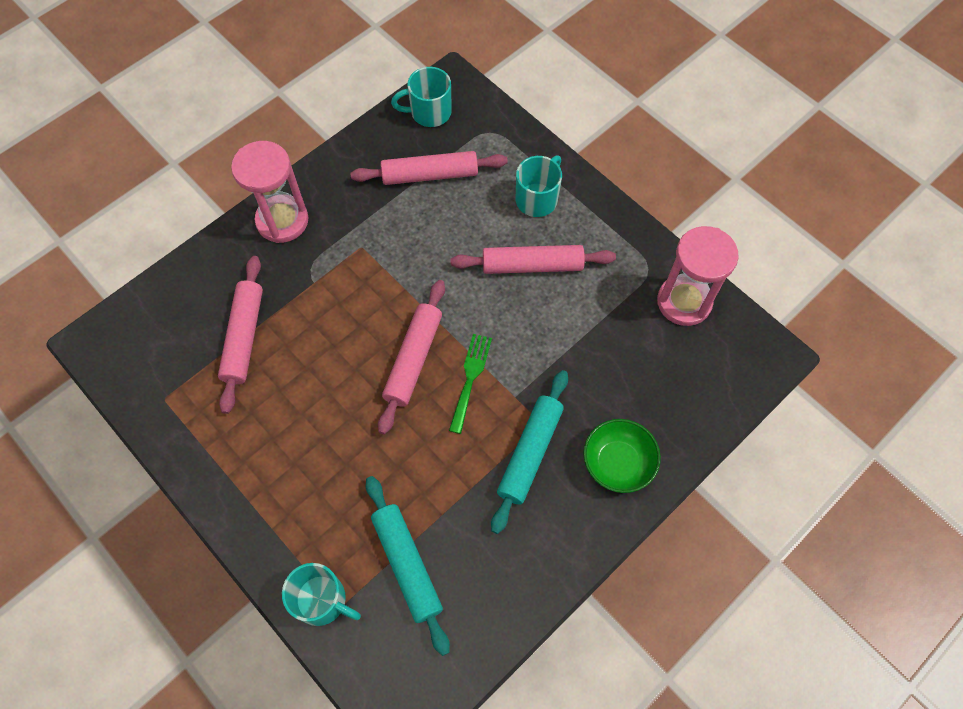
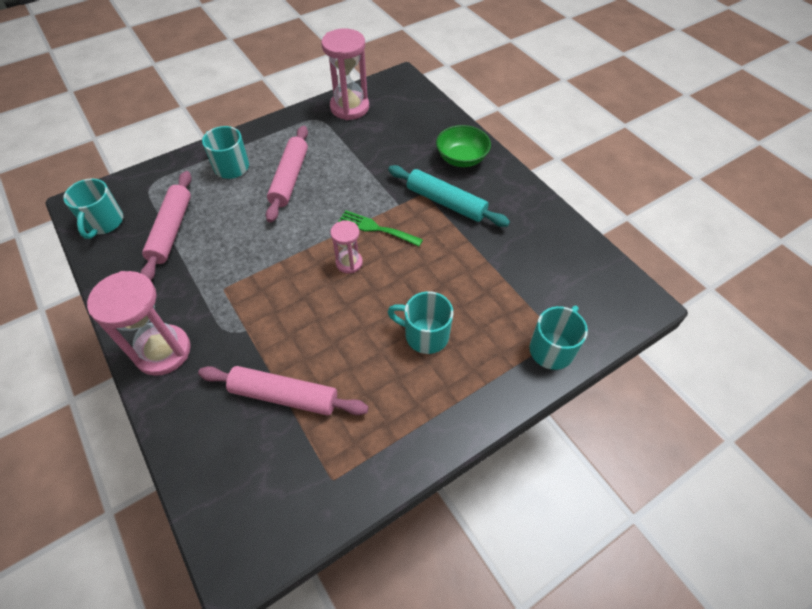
camera: 80 degrees left, 10 degrees down
turquoise rolling pin [366,476,450,656] -> none
pink rolling pin [378,280,445,434] -> pink hourglass [330,220,363,273]
none -> turquoise mug [387,291,453,354]

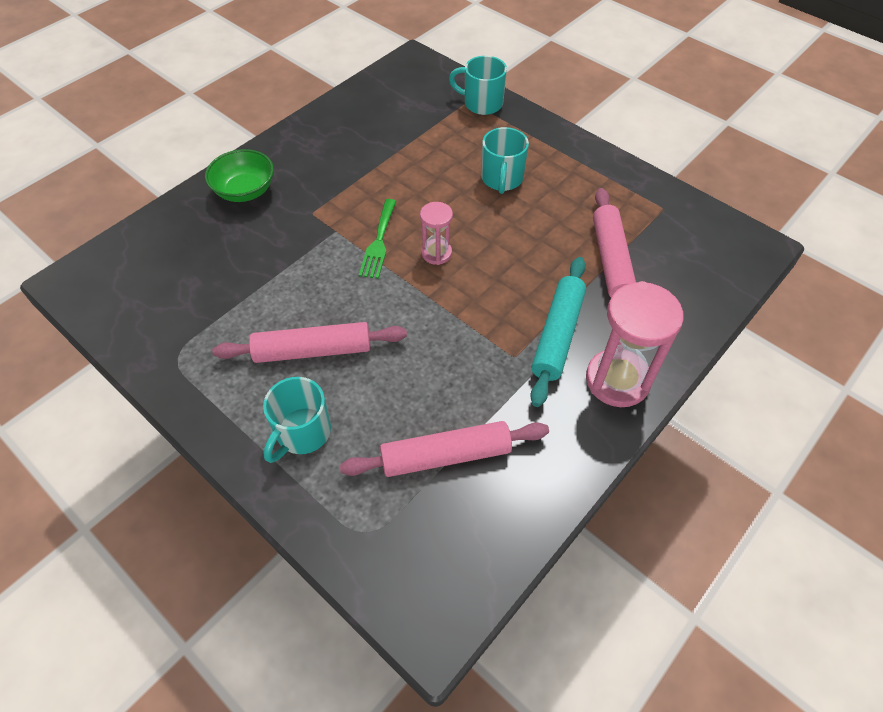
camera: 105 degrees left, 0 degrees up
turquoise mug [63,178,123,239] -> none
pink hourglass [321,29,369,120] -> none
turquoise rolling pin [388,165,510,227] -> turquoise rolling pin moved to [530,257,586,407]

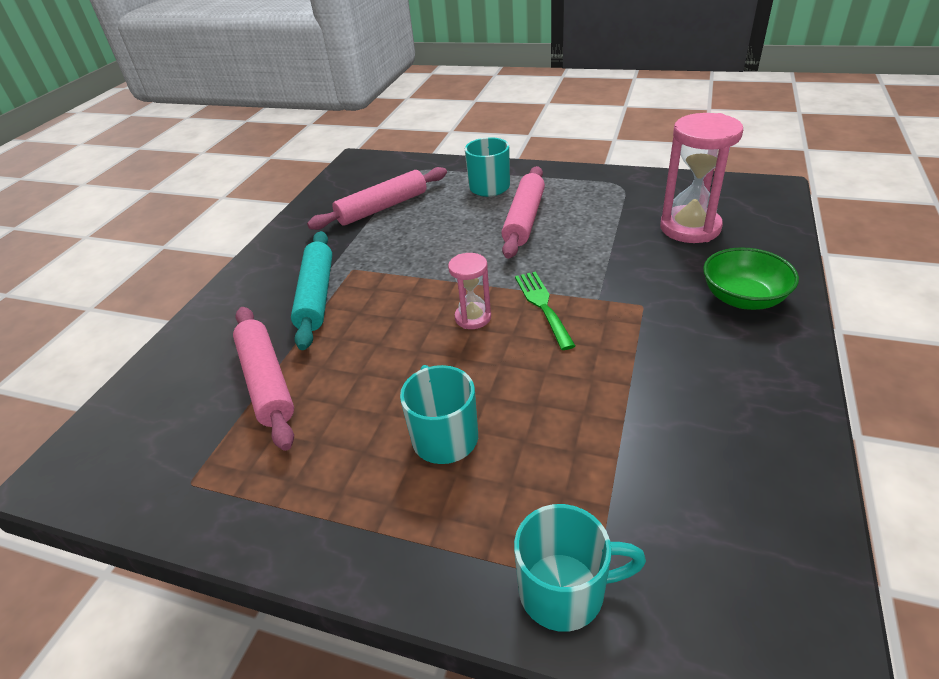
camera: 160 degrees right, 15 degrees down
pink rolling pin [212,322,407,363] -> pink rolling pin turned 45 degrees counterclockwise [501,166,545,259]
pink hourglass [586,281,684,407] -> pink hourglass moved to [660,113,743,243]

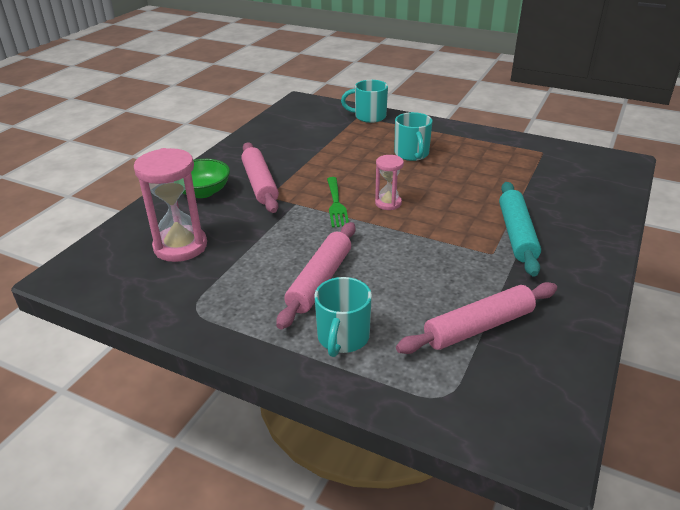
camera: 175 degrees left, 5 degrees down
pink rolling pin [233,307,294,451] -> pink rolling pin moved to [241,142,279,213]

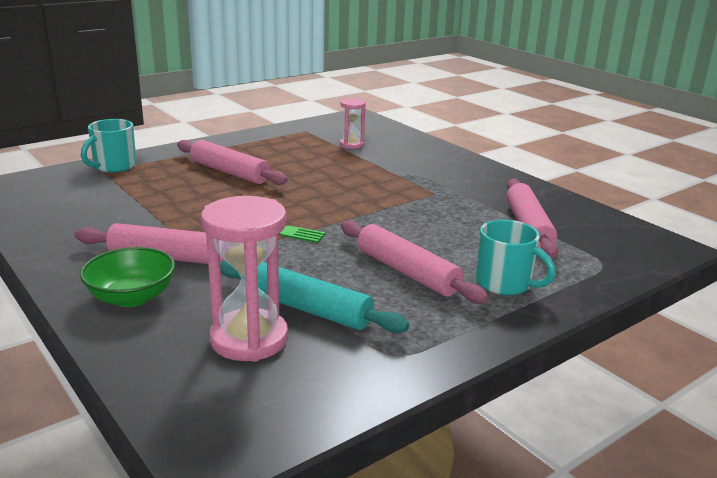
camera: 65 degrees left, 10 degrees down
pink hourglass [375,155,404,210] -> pink hourglass moved to [340,98,366,149]
turquoise mug [394,112,433,161] -> pink rolling pin [177,140,288,185]
turquoise rolling pin [499,182,541,277] -> turquoise rolling pin moved to [220,261,409,333]

